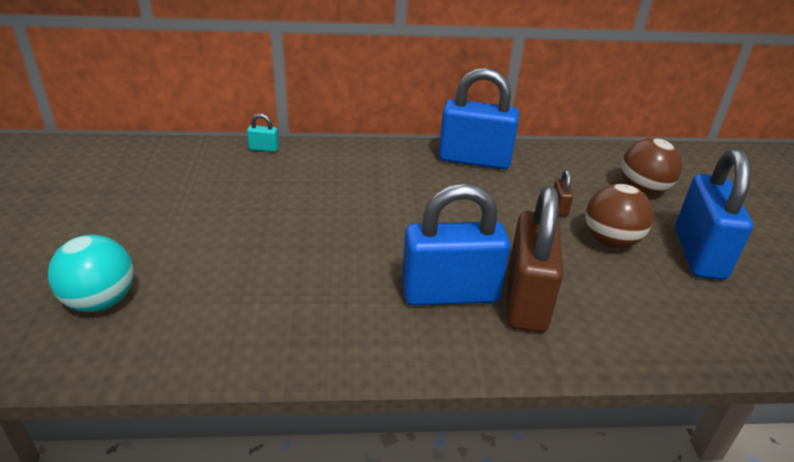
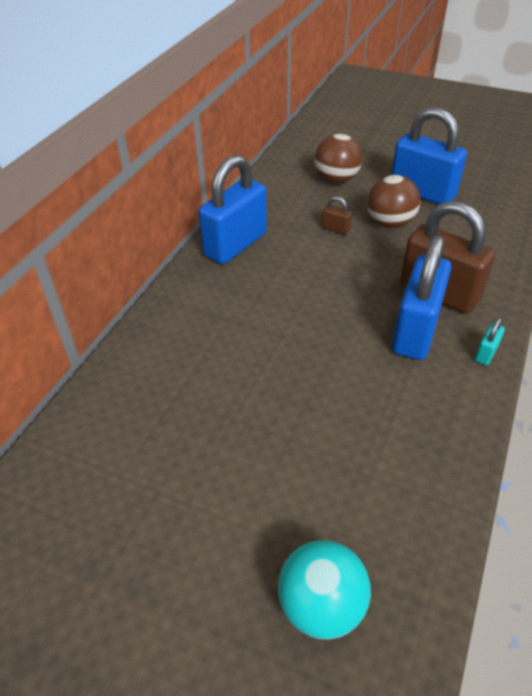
camera: 60 degrees left, 10 degrees up
turquoise padlock [247,113,279,152] -> turquoise padlock moved to [475,317,505,365]

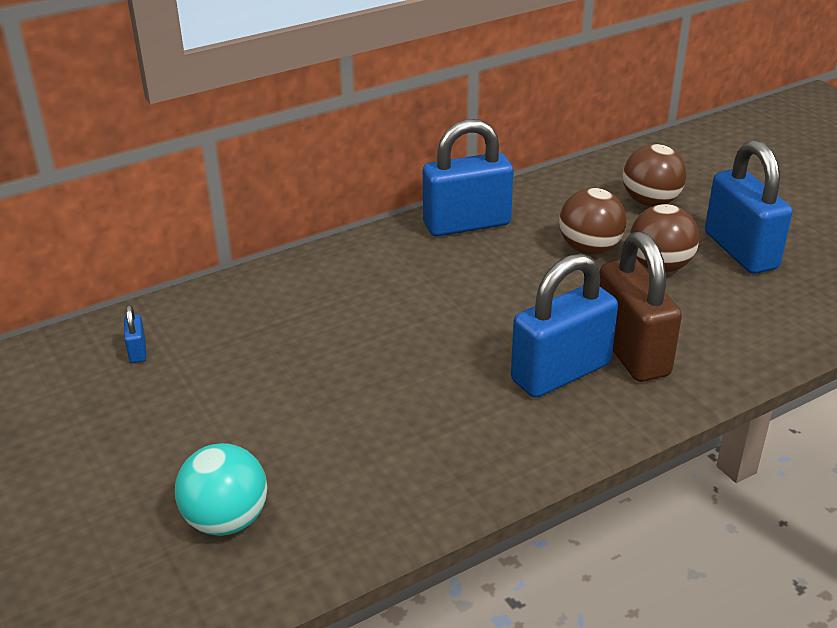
camera: 35 degrees right, 10 degrees down
brown padlock [322,196,352,235] -> brown ball [559,188,627,254]
turquoise padlock [475,317,505,365] -> none
none -> blue padlock [124,305,146,363]

